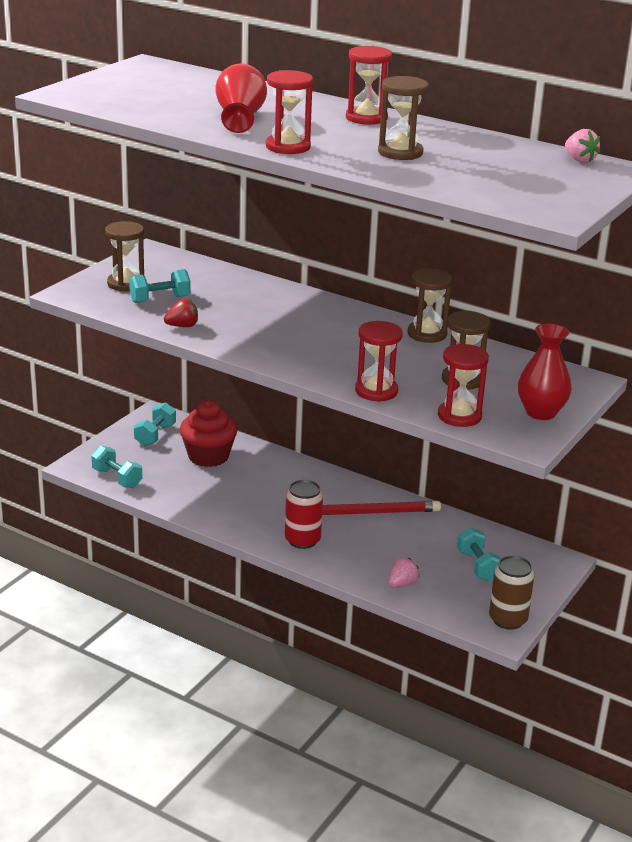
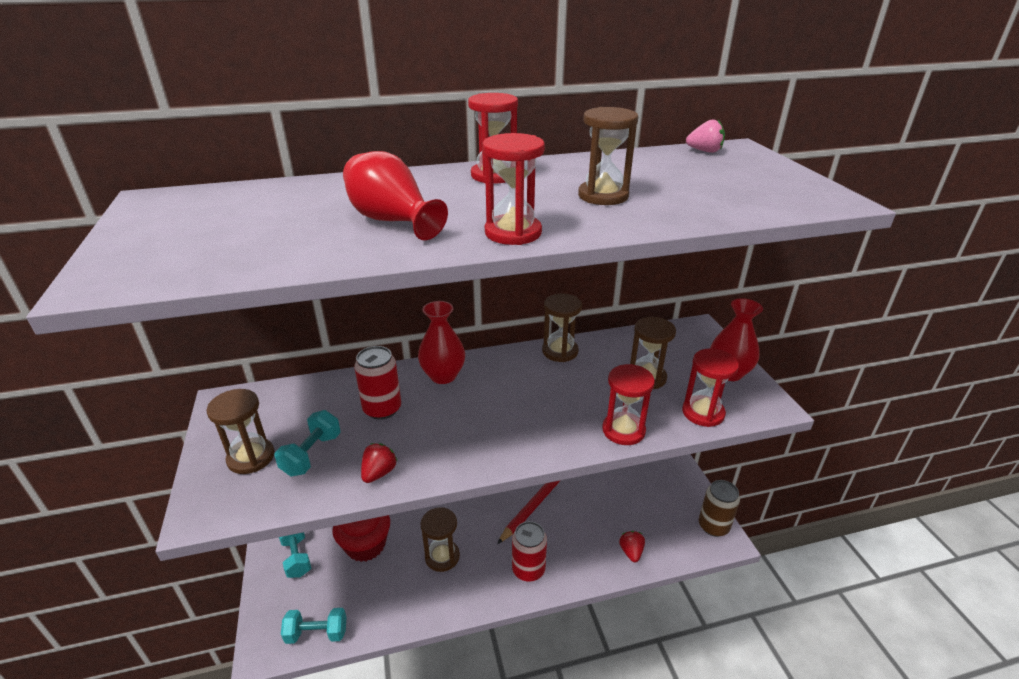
camera: 45 degrees left, 5 degrees up
pink strawberry [388,557,420,588] -> red strawberry [619,531,645,562]
turquoise dumbbell [457,527,501,582] -> none
none -> red can [354,346,401,420]
none -> red vase [418,301,465,384]
none -> brown hourglass [420,507,460,572]

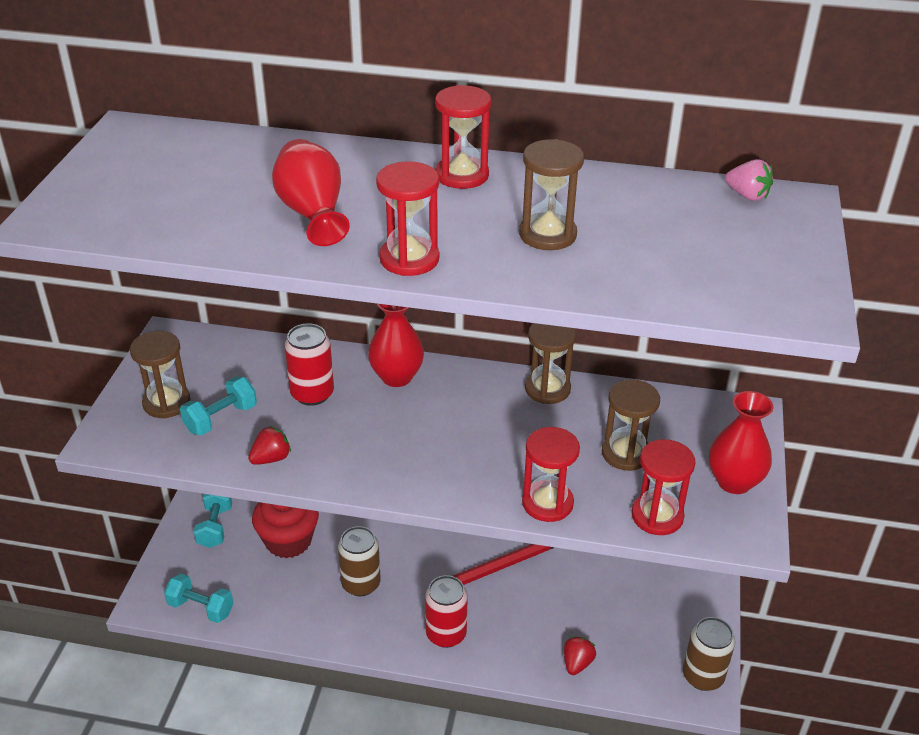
camera: 25 degrees right, 5 degrees up
brown hourglass [420,507,460,572] -> brown can [338,526,381,596]

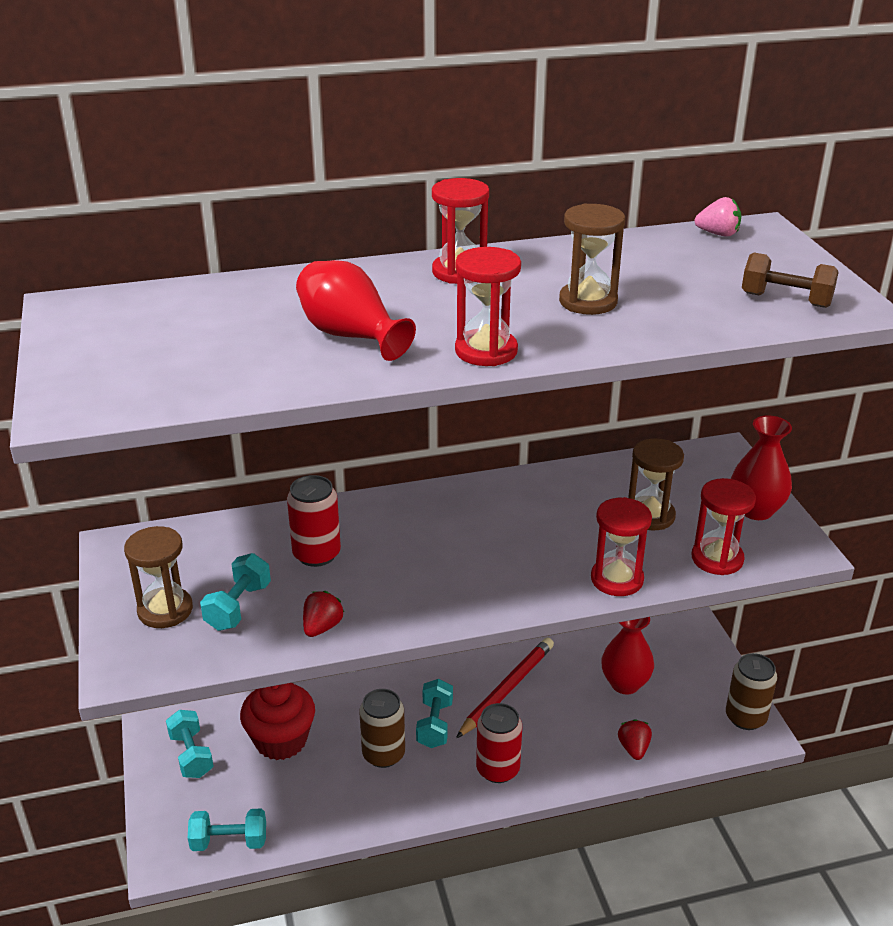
camera: 25 degrees left, 5 degrees down
red vase [368,304,424,387] -> red vase moved to [601,617,654,695]
brown hourglass [525,323,576,404] -> none
none -> turquoise dumbbell [416,679,453,748]
none -> brown dumbbell [742,253,839,308]

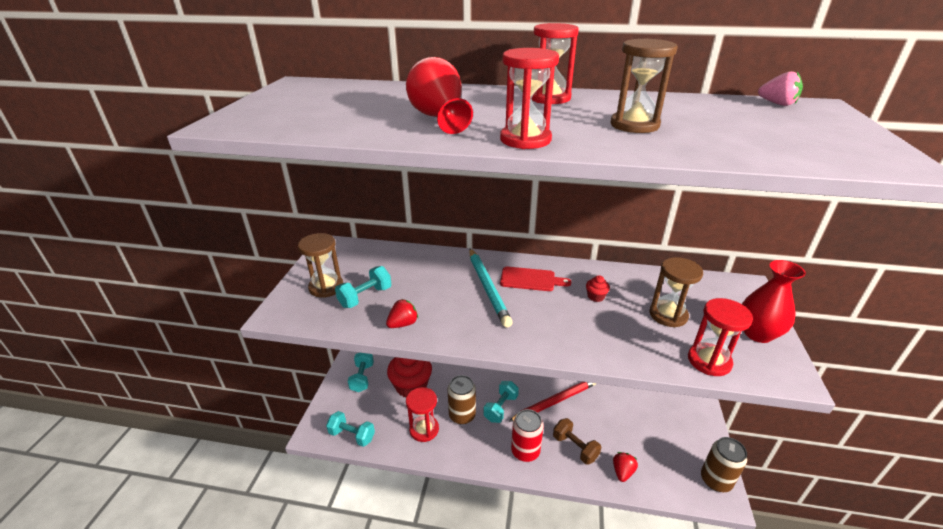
camera: 25 degrees right, 0 degrees up
red can [287,475,341,567] -> none
red hourglass [591,497,652,596] -> red hourglass moved to [406,387,439,442]
red vase [601,617,654,695] -> none
brown dumbbell [742,253,839,308] -> brown dumbbell moved to [553,418,601,465]
none -> turquoise pencil [469,249,513,327]
none -> red cutting board [500,267,571,291]
none -> red cupcake [586,275,610,302]

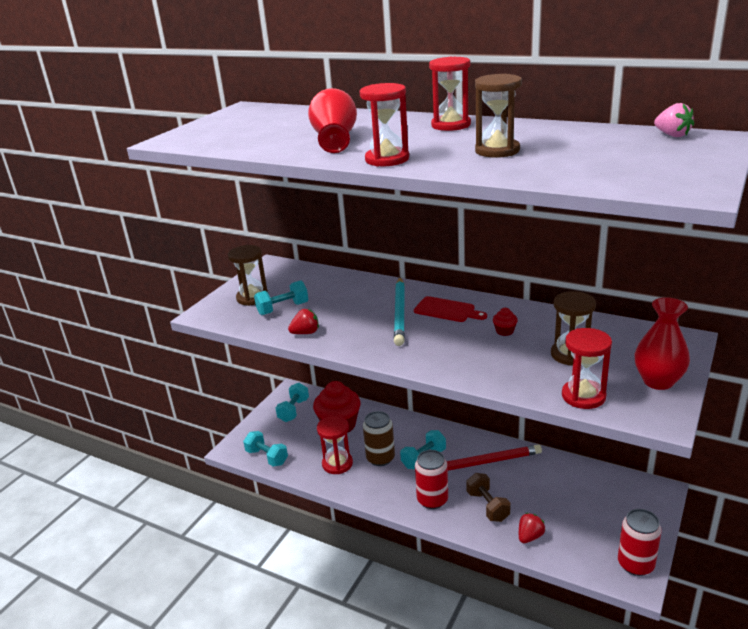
camera: 20 degrees right, 5 degrees down
brown can [701,437,747,492] -> red can [618,509,662,576]

